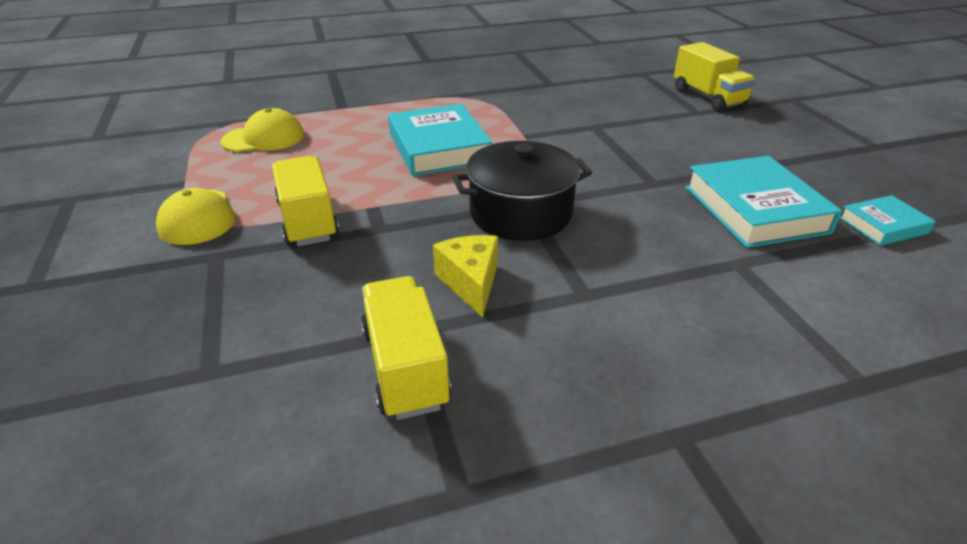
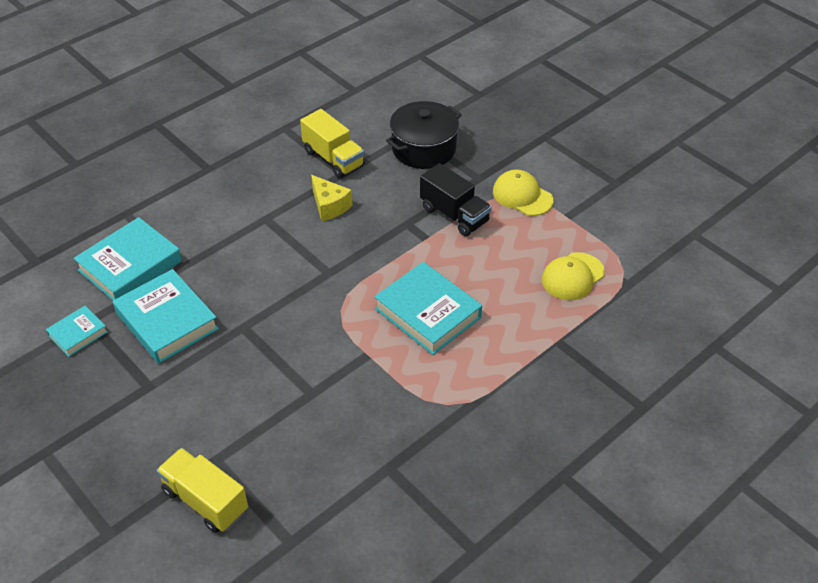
camera: 155 degrees right, 10 degrees up
yellow truck [272,156,339,247] -> black truck [420,163,491,236]
black pot [452,141,592,241] -> black pot moved to [386,101,462,169]
none -> turquoise book [74,217,182,300]

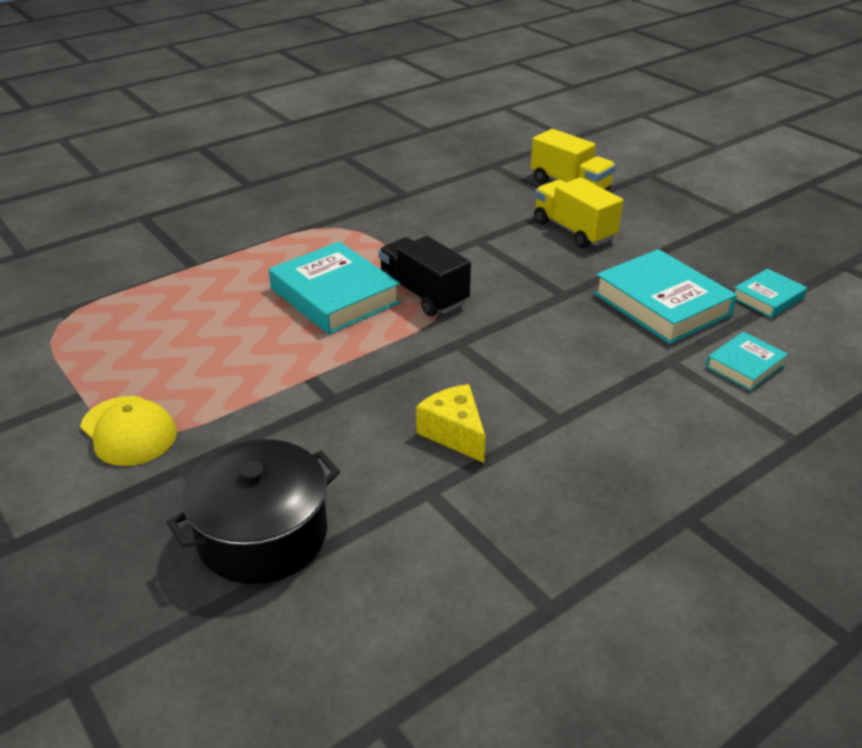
camera: 175 degrees left, 10 degrees down
turquoise book [74,217,182,300] -> turquoise book [706,332,788,391], size x0.54
yellow truck [300,109,364,178] -> yellow truck moved to [534,177,623,248]
black truck [420,163,491,236] -> black truck moved to [378,236,471,316]
yellow cap [542,252,605,300] -> none

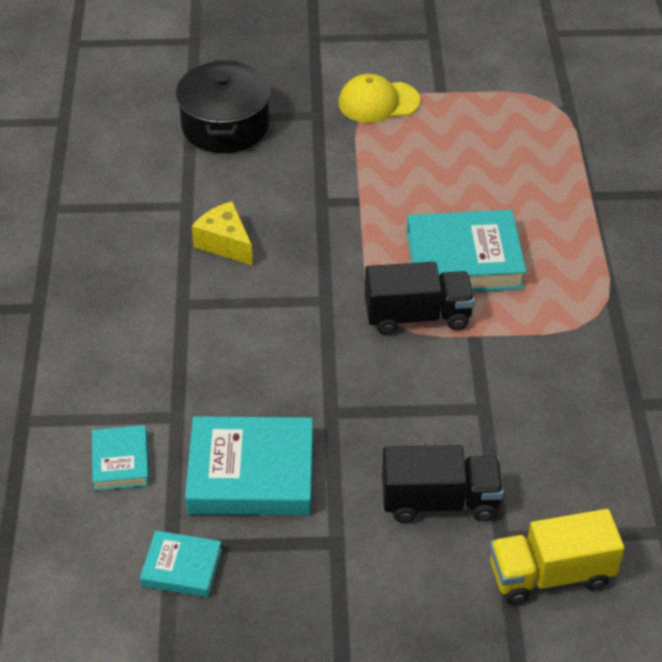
camera: 125 degrees right, 10 degrees up
yellow cheese [416,384,486,463] -> yellow cheese turned 135 degrees counterclockwise [192,201,253,266]
yellow truck [534,177,623,248] -> black truck [382,445,504,523]
turquoise book [734,269,807,318] -> turquoise book turned 75 degrees counterclockwise [140,530,222,597]

